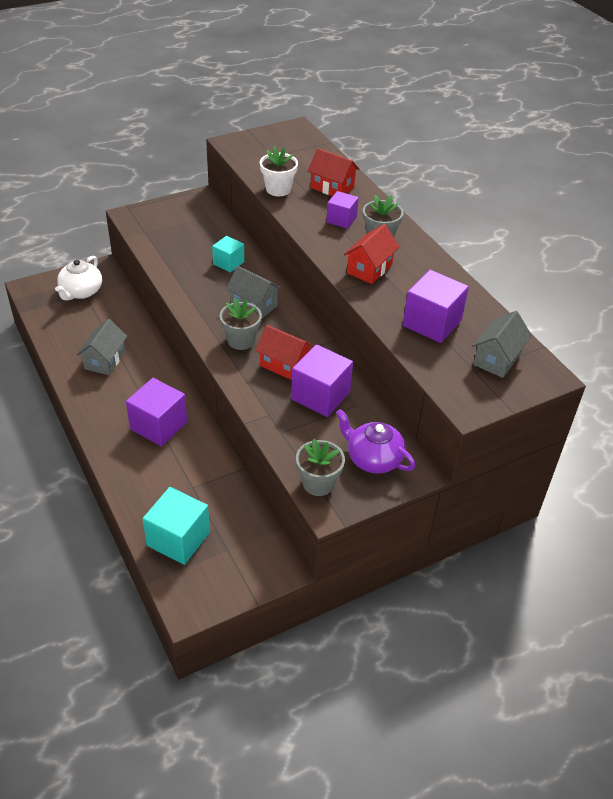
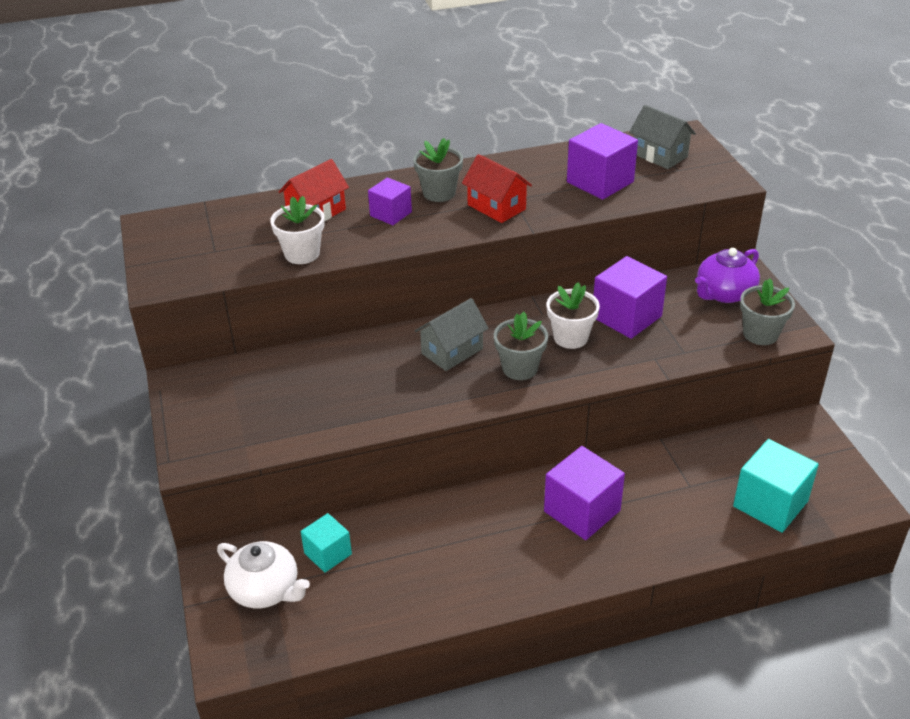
camera: 75 degrees left, 5 degrees down
grey house [77,319,127,375] -> none
turquoise cube [212,236,244,273] -> turquoise cube moved to [301,513,352,573]
red house [256,325,315,380] -> white flower pot [547,282,600,349]

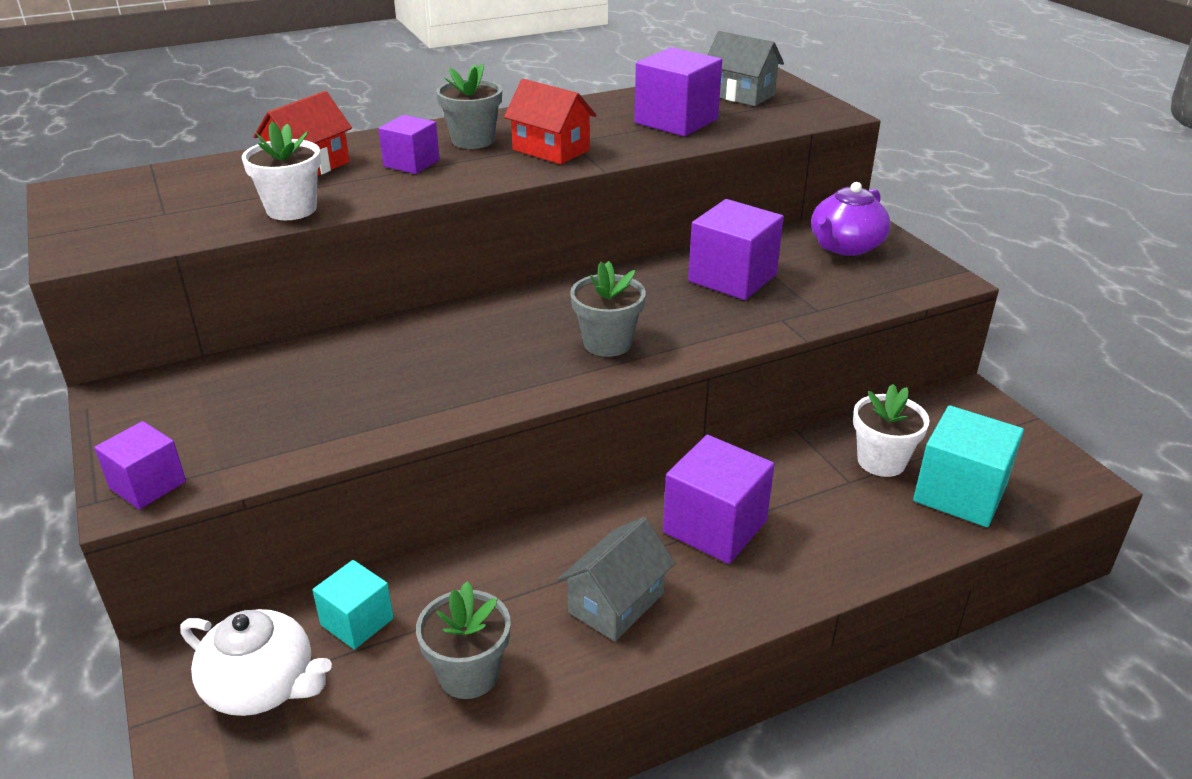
camera: 10 degrees left, 5 degrees down
grey house [415,298,489,371] -> grey house moved to [558,517,675,641]
white flower pot [547,282,600,349] -> white flower pot moved to [853,384,930,477]
grey flower pot [740,279,795,345] -> grey flower pot moved to [416,581,511,699]
none -> purple cube [94,421,186,509]

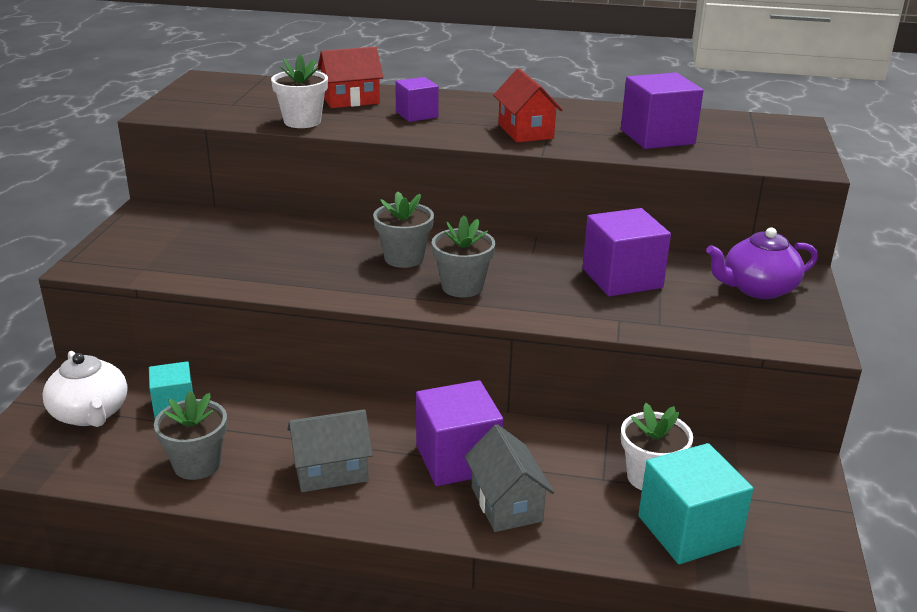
camera: 35 degrees right, 5 degrees down
purple cube [94,421,186,509] -> none
grey flower pot [436,64,502,149] -> grey flower pot moved to [373,191,434,268]
grey house [708,31,784,106] -> grey house moved to [464,424,554,532]

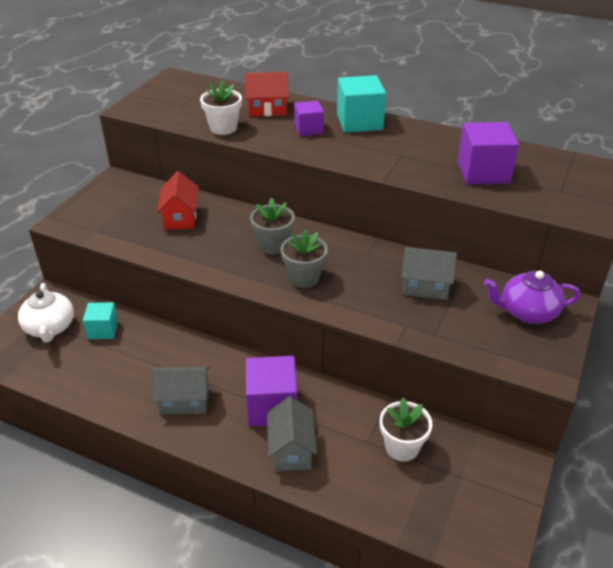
camera: 15 degrees right, 10 degrees up
grey flower pot [154,391,227,480] -> none
red house [493,68,563,142] -> red house moved to [157,171,199,230]
purple cube [583,208,671,297] -> grey house [401,247,457,300]
turquoise cube [638,443,753,564] -> turquoise cube moved to [337,75,386,133]

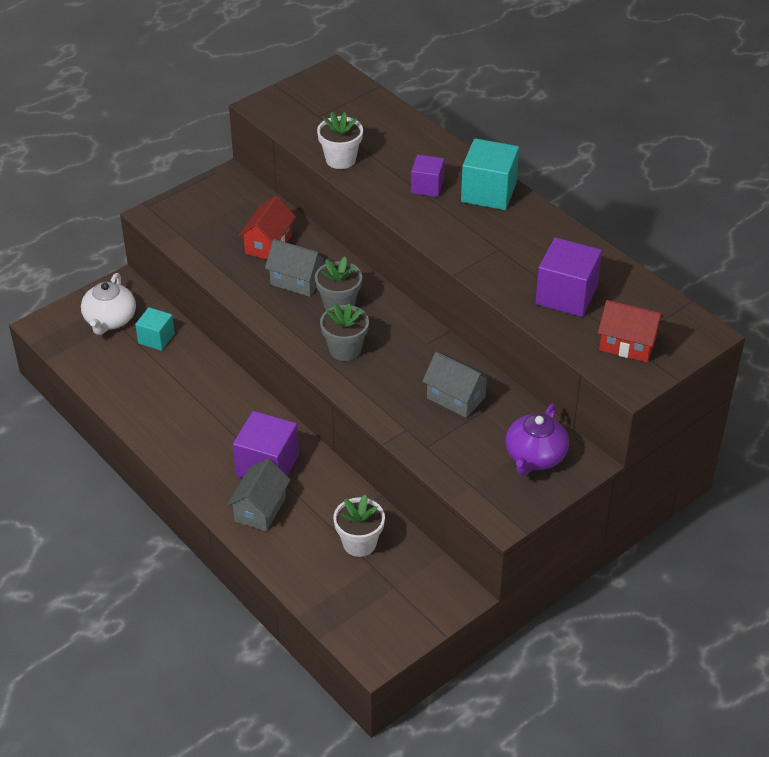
camera: 25 degrees right, 5 degrees up
grey house [153,367,210,414] -> grey house moved to [265,239,328,297]
red house [245,72,289,116] -> red house moved to [598,300,663,362]
purple teapot [484,271,581,324] -> purple teapot turned 90 degrees counterclockwise [505,404,569,476]

